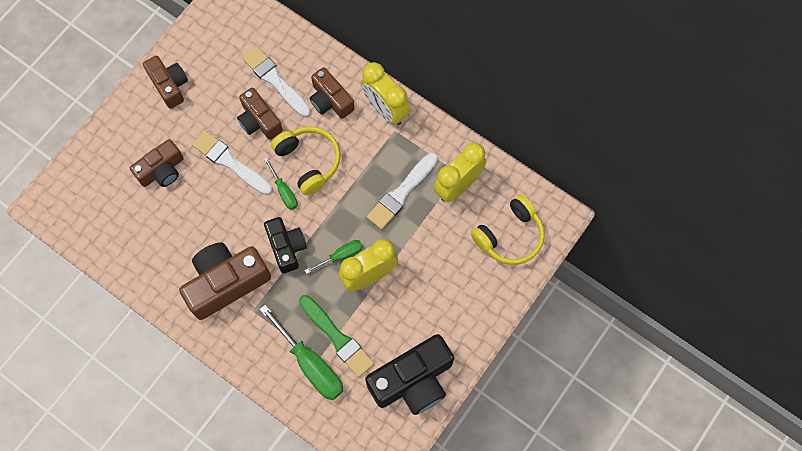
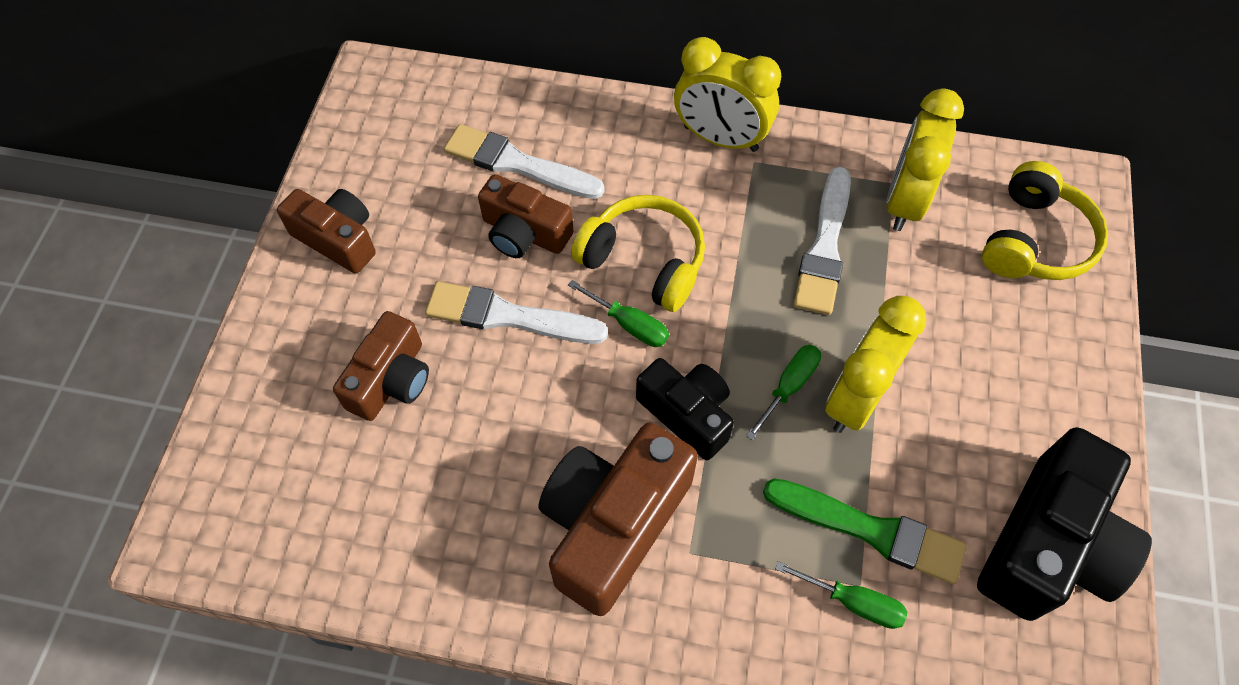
camera: 25 degrees left, 10 degrees down
green screwdriver [260,304,343,400] -> green screwdriver [775,561,908,629], size x0.54
brown camera [310,67,355,119] -> none

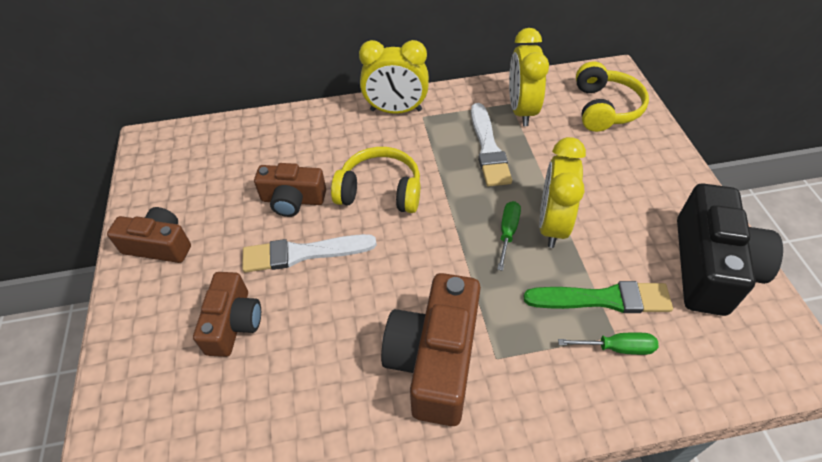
camera: 20 degrees left, 10 degrees down
white brush [444,124,605,199] -> none
green screwdriver [568,280,669,347] -> none
black camera [636,358,734,460] -> none

